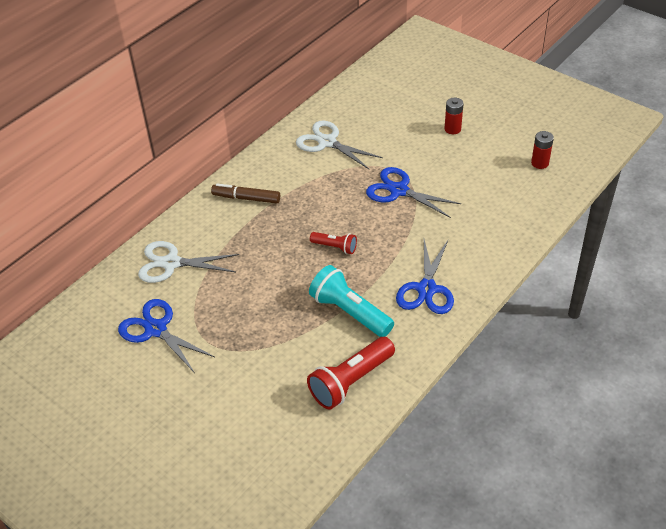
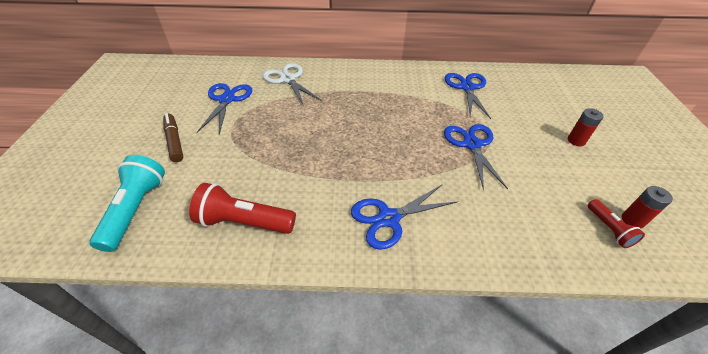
camera: 50 degrees right, 0 degrees up
brown marker [211,184,280,203] -> brown marker moved to [163,113,183,162]
white scissors [296,121,383,170] -> blue scissors [444,73,491,119]
turquoise flashlight [309,265,394,337] -> turquoise flashlight moved to [89,155,165,252]
red flashlight [310,232,357,254] -> red flashlight moved to [588,199,645,248]

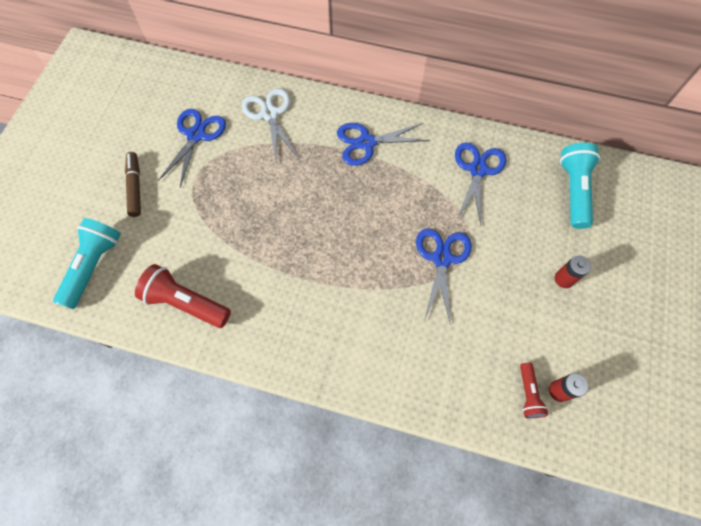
camera: 15 degrees right, 20 degrees up
blue scissors [351,185,457,250] -> blue scissors moved to [337,123,430,166]
none -> turquoise flashlight [560,143,601,229]

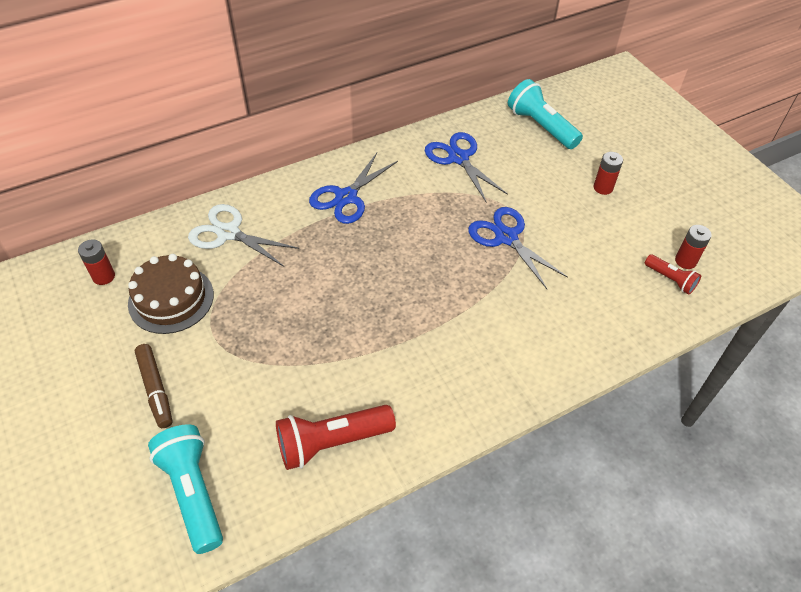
camera: 45 degrees left, 15 degrees down
brown marker [125,152,141,217] -> brown marker turned 150 degrees counterclockwise [135,344,173,428]
blue scissors [158,109,226,187] -> brown cake [128,254,214,334]
none -> red battery [78,239,115,285]

